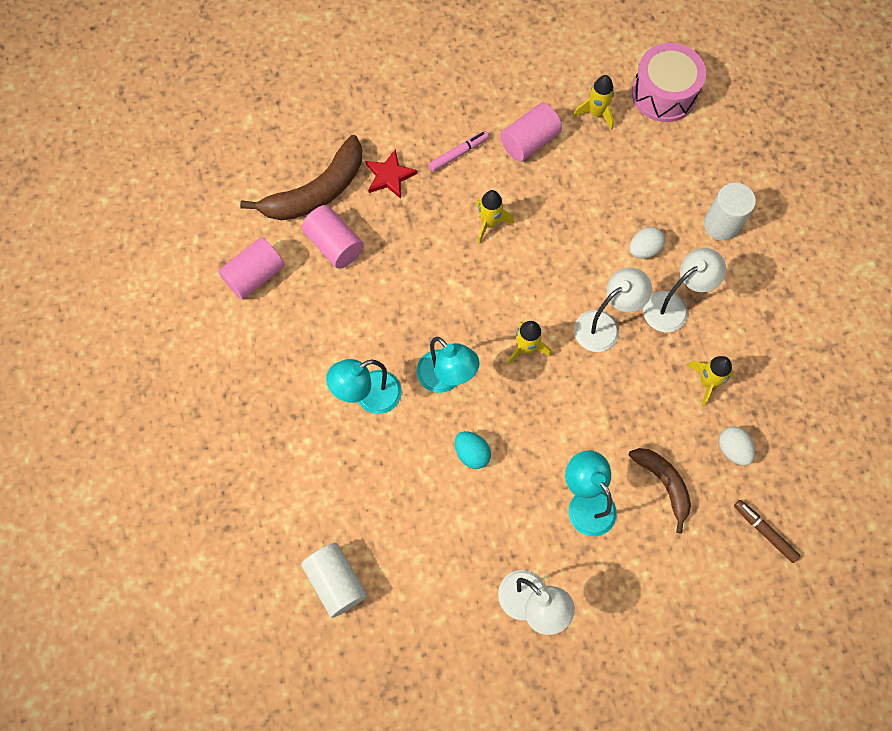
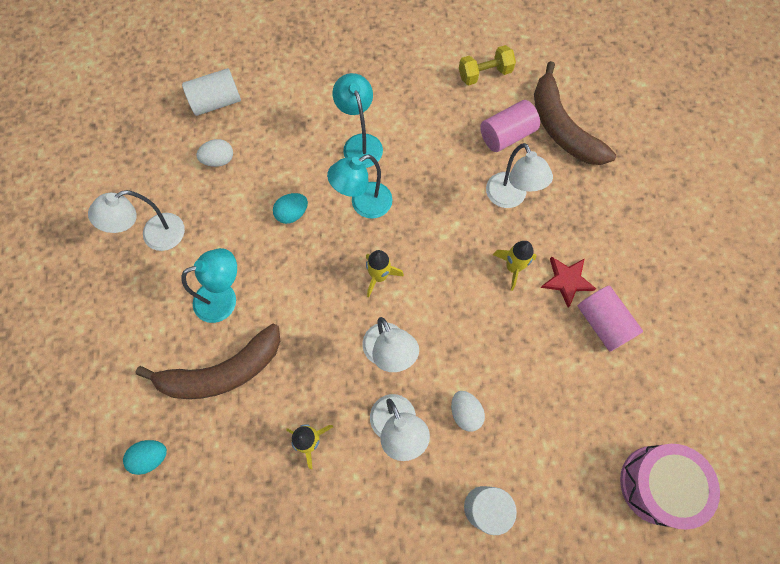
camera: 100 degrees right, 0 degrees up
pink cylinder [218,237,285,300] -> yellow dumbbell [459,45,516,85]
red star [365,149,418,199] -> red star moved to [541,257,596,308]
pink marker [429,131,489,172] -> none
yellow rocket [573,75,614,130] -> none
brown banana [629,448,691,534] -> brown banana [135,324,280,399], size x1.62
white egg [719,426,755,466] -> white egg moved to [196,139,233,167]
brown marker [734,500,800,563] -> turquoise egg [123,440,167,475]
none -> white lamp [486,143,553,208]

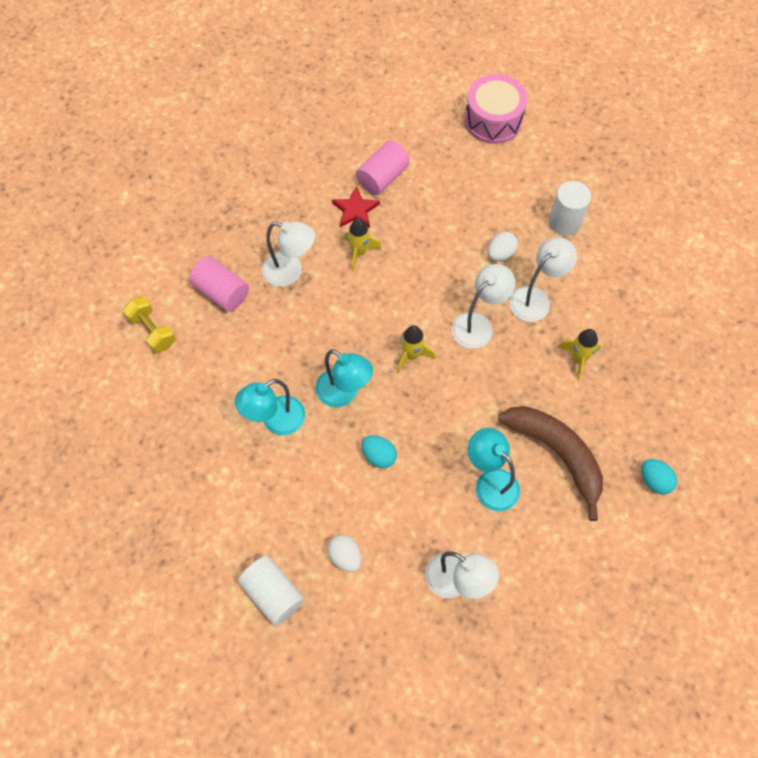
camera: 110 degrees left, 5 degrees down
white lamp [486,143,553,208] -> white lamp turned 60 degrees clockwise [262,221,315,287]
brown banana [534,61,616,165] -> none

